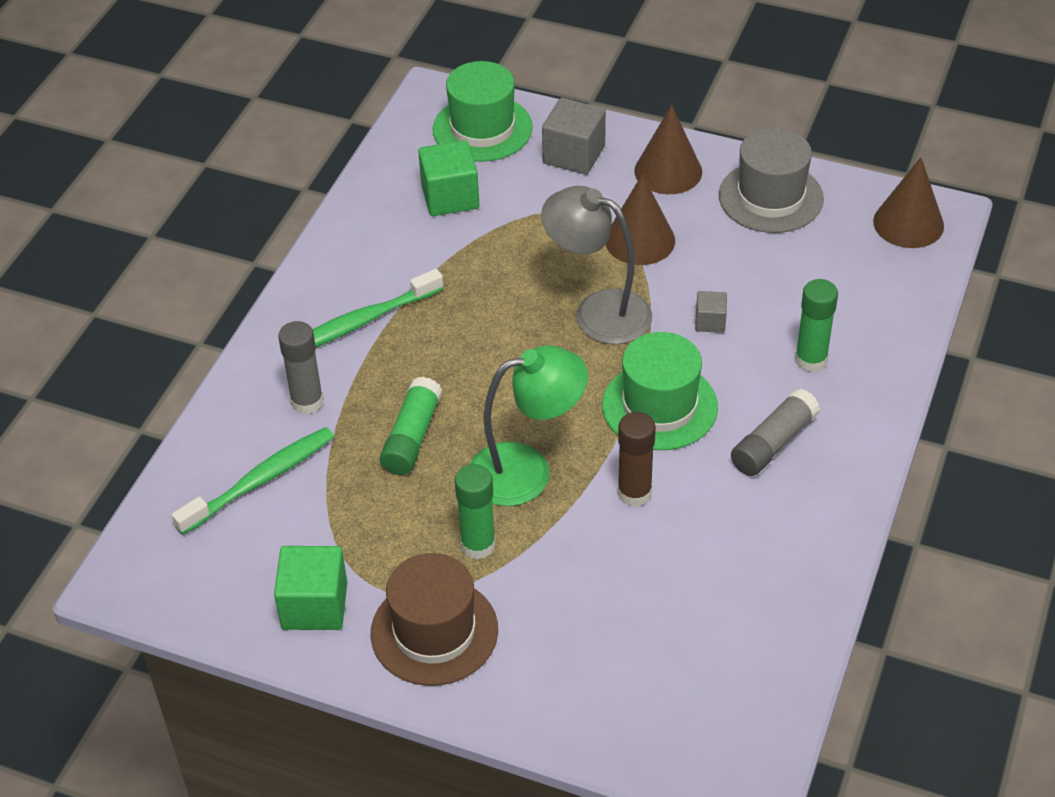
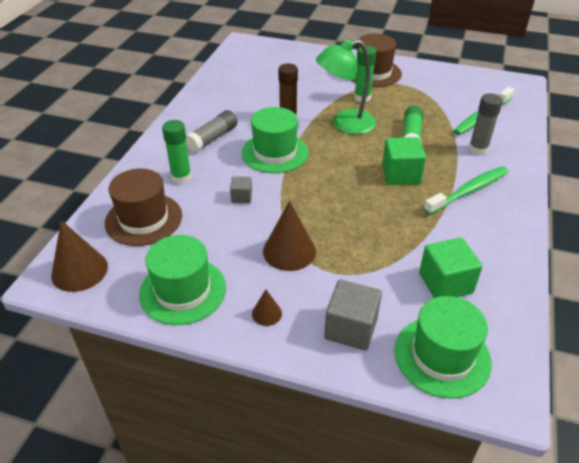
camera: 175 degrees right, 5 degrees down
green cube [274,546,347,630] -> green cube moved to [382,137,426,185]
grey lamp [541,186,652,344] -> none
brown cone [634,105,702,194] -> brown cone [252,290,282,326], size x0.51
grey hat [719,128,824,233] -> green hat [139,235,226,325]
none -> brown hat [105,168,182,246]

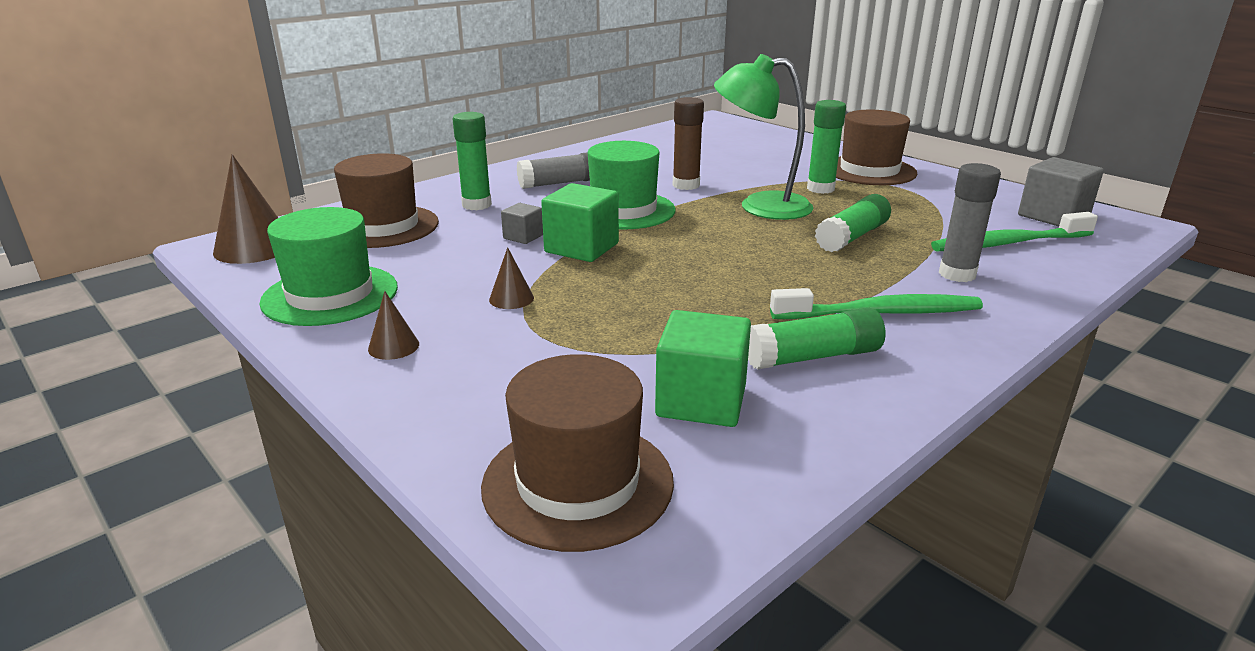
camera: 30 degrees right, 15 degrees down
brown cone [263,201,316,271] -> brown cone [489,247,534,309], size x0.51
grey cube [324,280,382,350] -> grey cube moved to [1018,157,1104,226]
green cube [382,137,426,185] -> green cube moved to [541,183,619,262]
green hat [394,296,492,399] -> brown hat [481,354,674,552]
none -> green glue stick [748,308,886,369]

